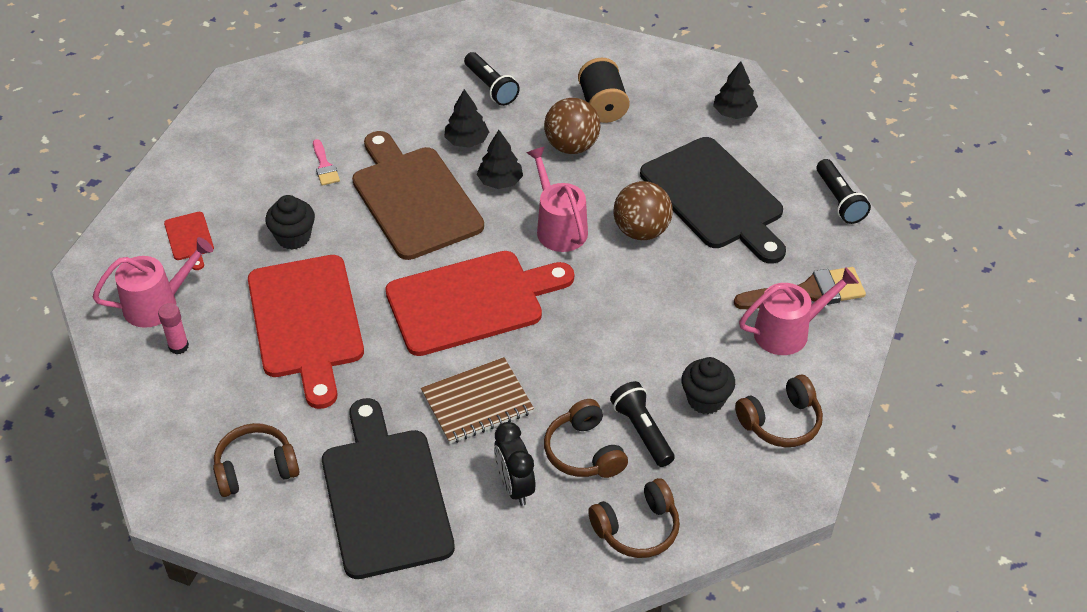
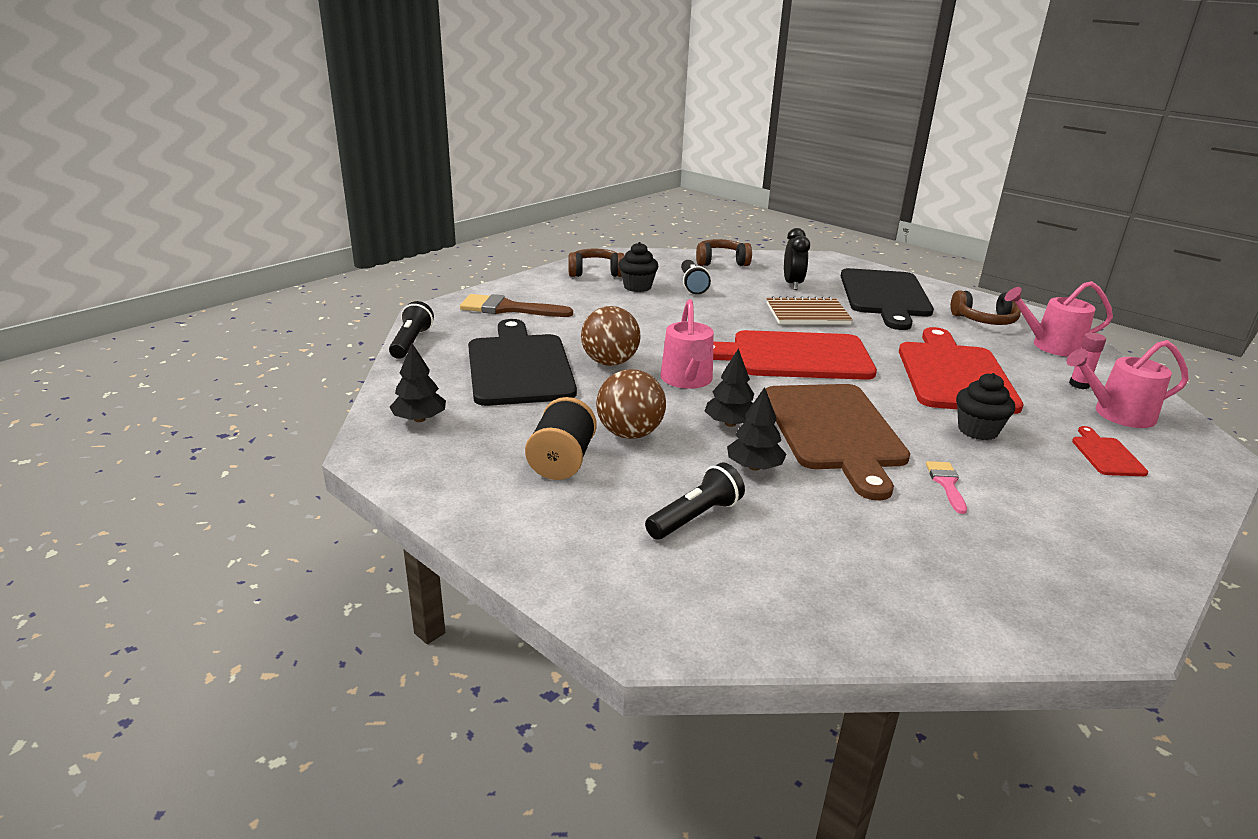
camera: 160 degrees left, 20 degrees down
black flashlight [464,52,520,106] -> black flashlight turned 60 degrees clockwise [645,462,745,539]
brown headphones [544,399,628,478] -> none
pink watering can [739,267,859,355] -> pink watering can moved to [1005,281,1113,357]

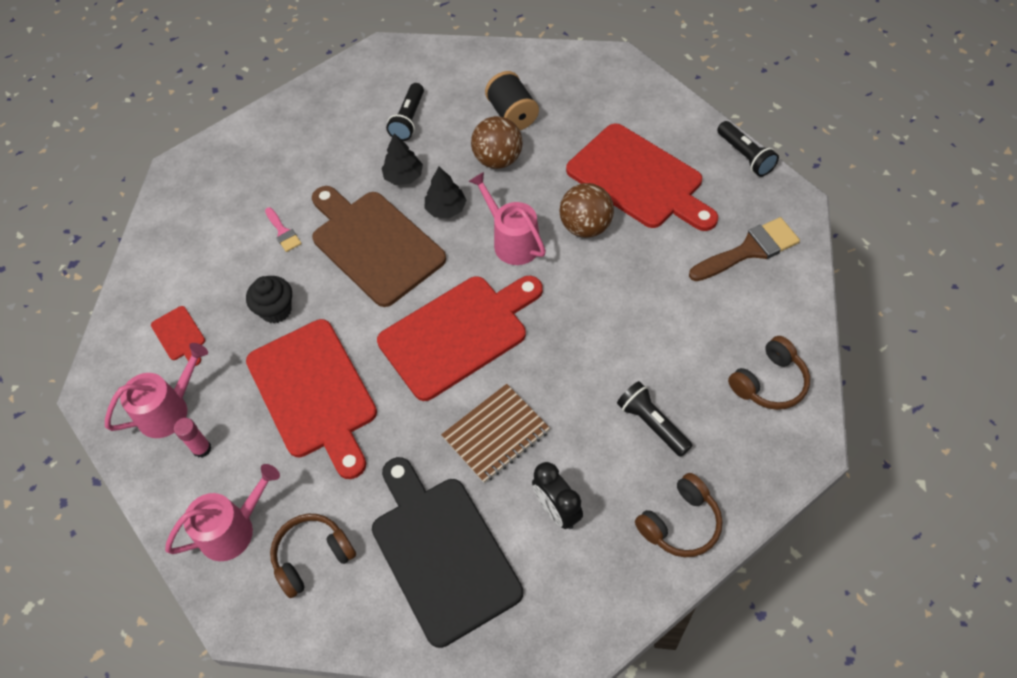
camera: 150 degrees right, 30 degrees up
black tree [390,343,446,422] -> none
black cutting board [468,319,577,406] -> red cutting board [566,123,718,231]
black cupcake [619,242,659,292] -> none

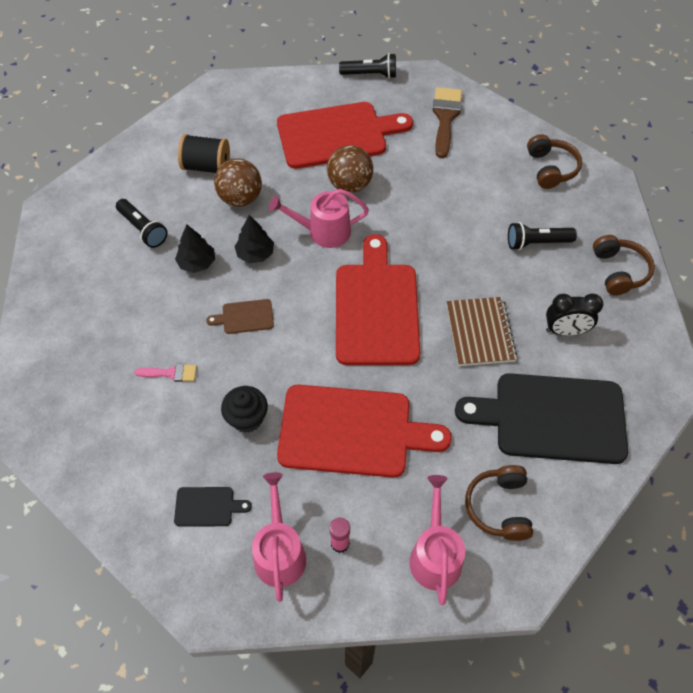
camera: 60 degrees left, 0 degrees up
red cutting board [151,306,205,366] -> black cutting board [174,487,252,527]
brown cutting board [312,186,446,307] -> brown cutting board [206,299,274,334], size x0.42

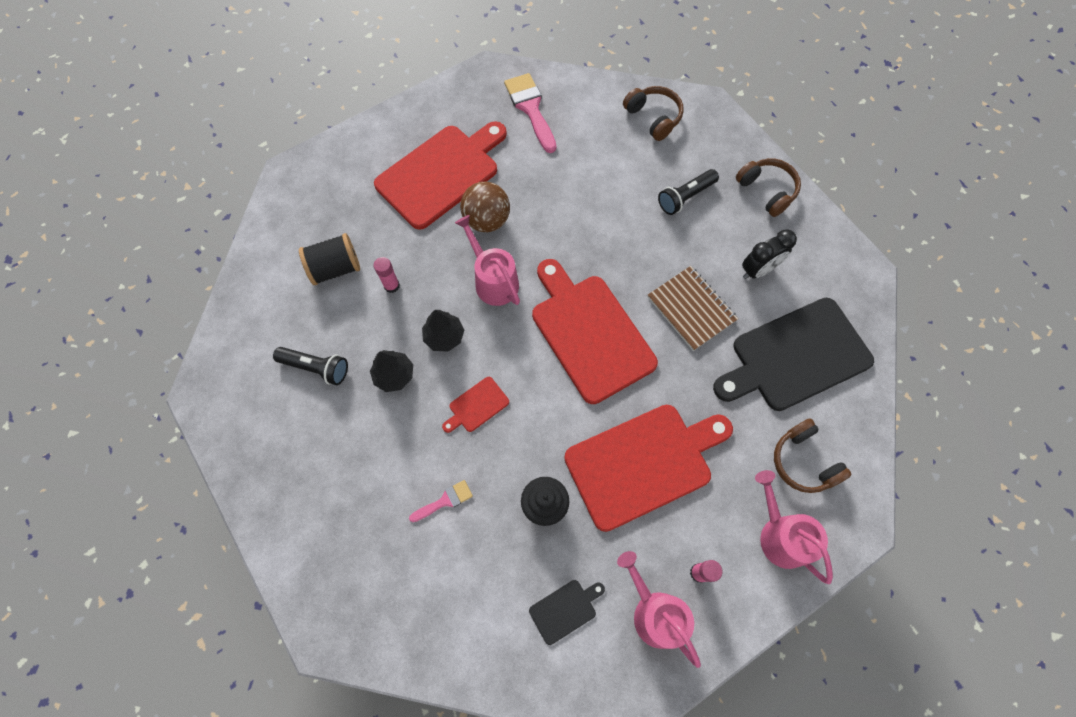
camera: 30 degrees left, 10 degrees up
brown cutting board [206,299,274,334] -> red cutting board [442,377,509,433]
brown ball [214,158,262,207] -> pink glue stick [373,257,400,293]
pink watering can [269,189,369,248] -> pink watering can turned 90 degrees clockwise [455,215,520,306]
black flashlight [339,53,396,79] -> none
brown brush [433,87,462,158] -> pink brush [504,73,556,153]

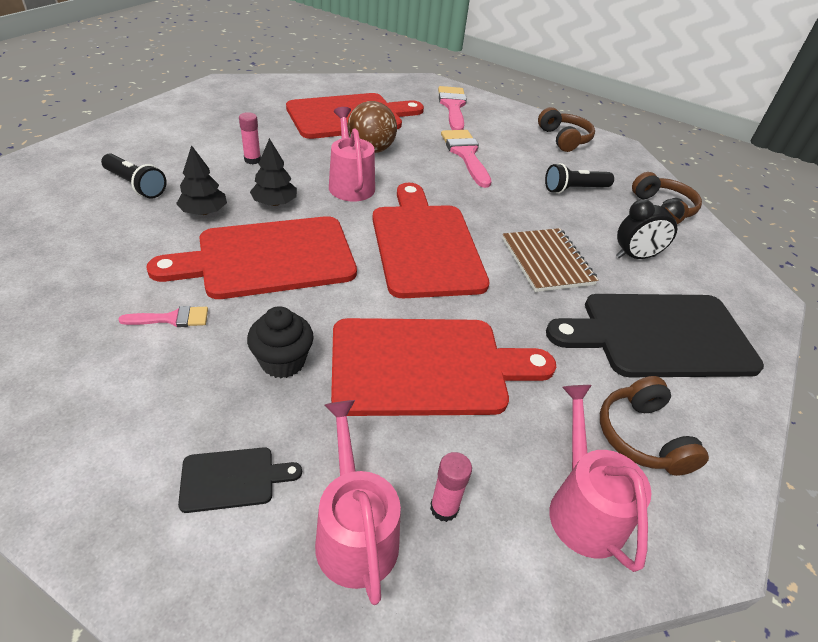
camera: 15 degrees right, 25 degrees down
black spool [299,233,360,285] -> none
red cutting board [442,377,509,433] -> red cutting board [146,216,357,299], size x2.36
none -> pink brush [441,130,491,188]

